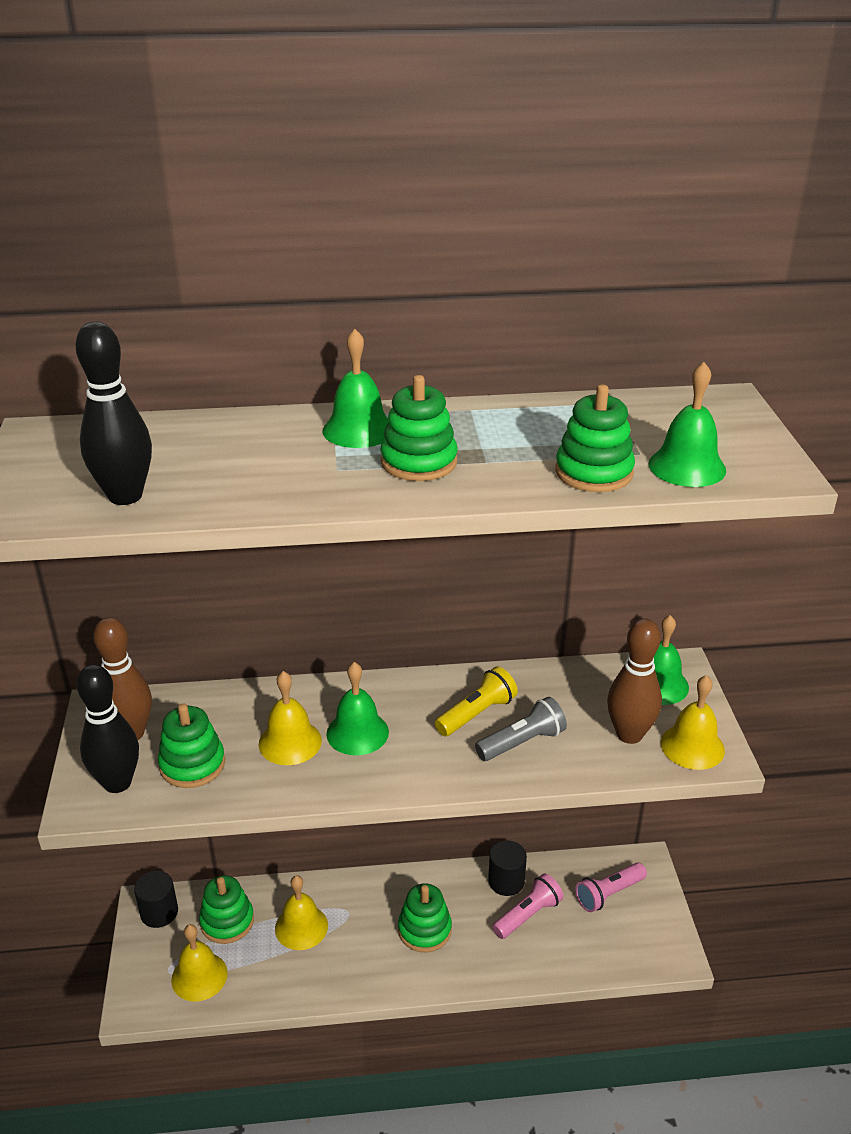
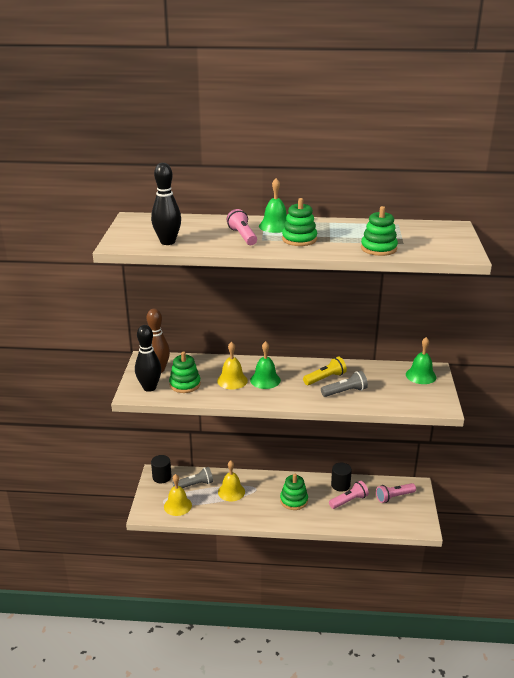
camera: 10 degrees right, 5 degrees down
green stacking toy [199,875,254,944] -> grey flashlight [172,467,213,488]
brown bowling pin [607,618,662,744] -> none
green bell [648,362,726,487] -> none
yellow bell [660,675,725,770] -> none
none -> pink flashlight [227,209,257,245]

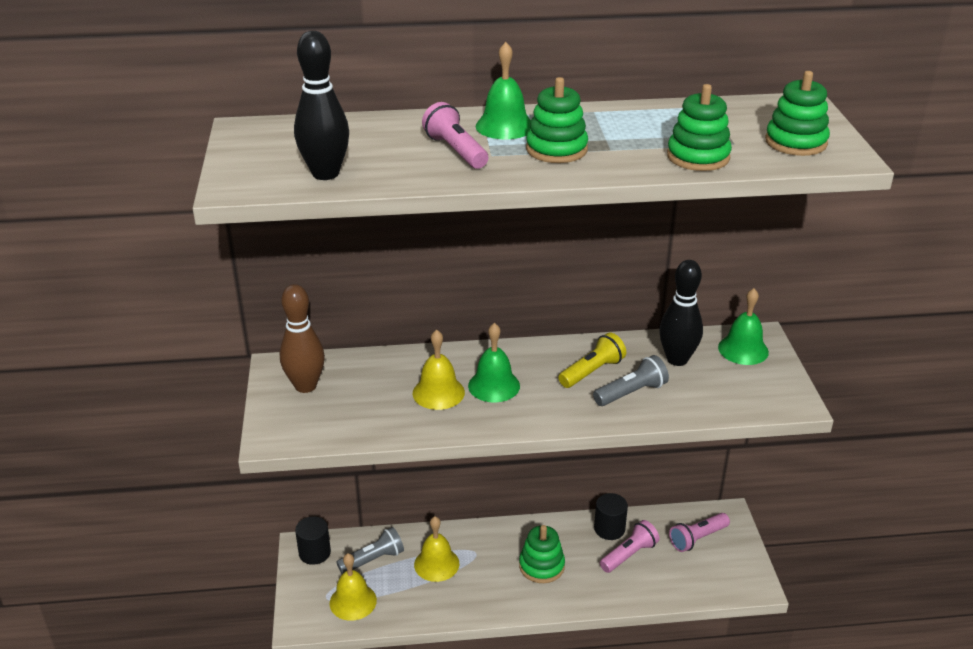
camera: 10 degrees left, 5 degrees up
black bowling pin [135,325,161,392] -> black bowling pin moved to [659,260,703,366]
green stacking toy [169,352,201,393] -> green stacking toy moved to [765,71,830,156]

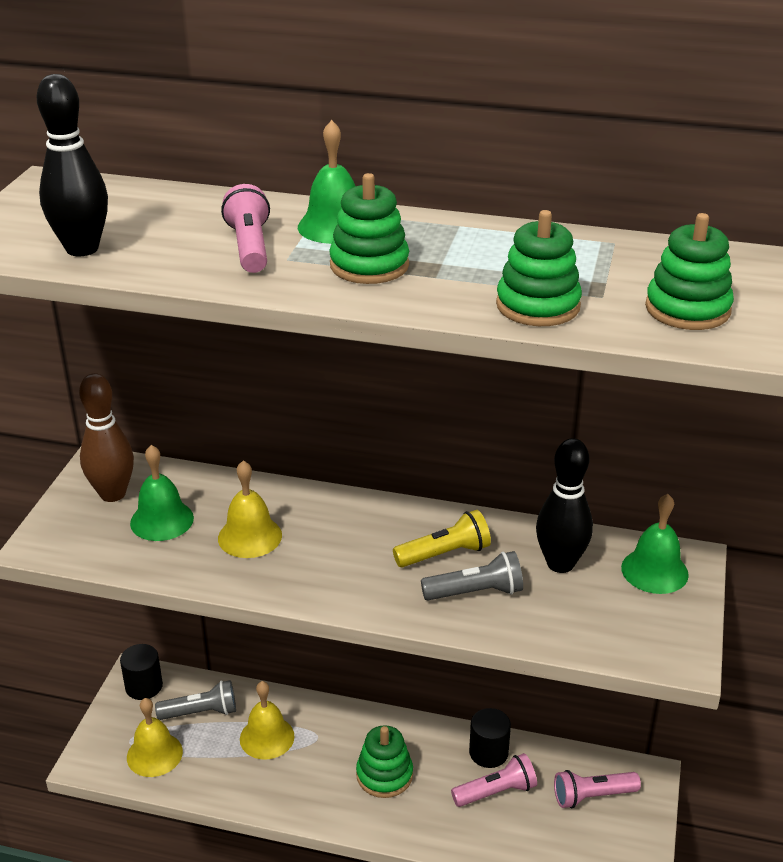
camera: 20 degrees right, 0 degrees up
green bell [468,323,520,402] -> green bell moved to [130,445,194,541]

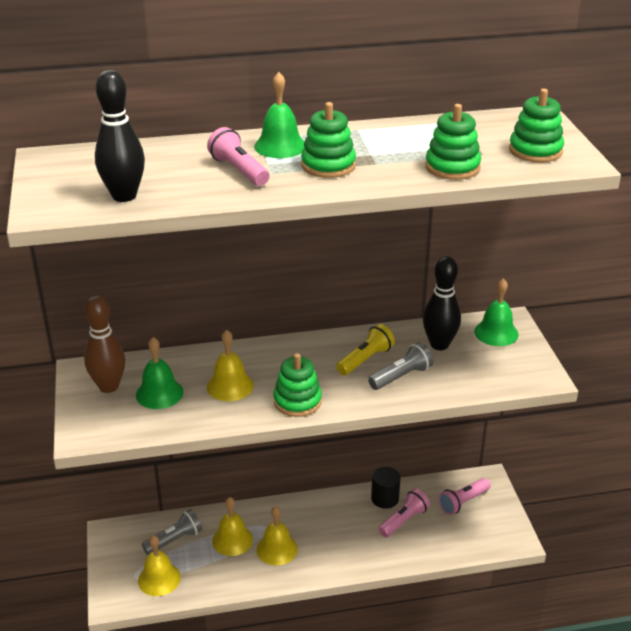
camera: 25 degrees left, 0 degrees up
black cylinder [120,644,163,700] -> none
green stacking toy [356,725,413,798] -> green stacking toy moved to [273,353,322,417]
none -> yellow bell [257,506,298,565]

